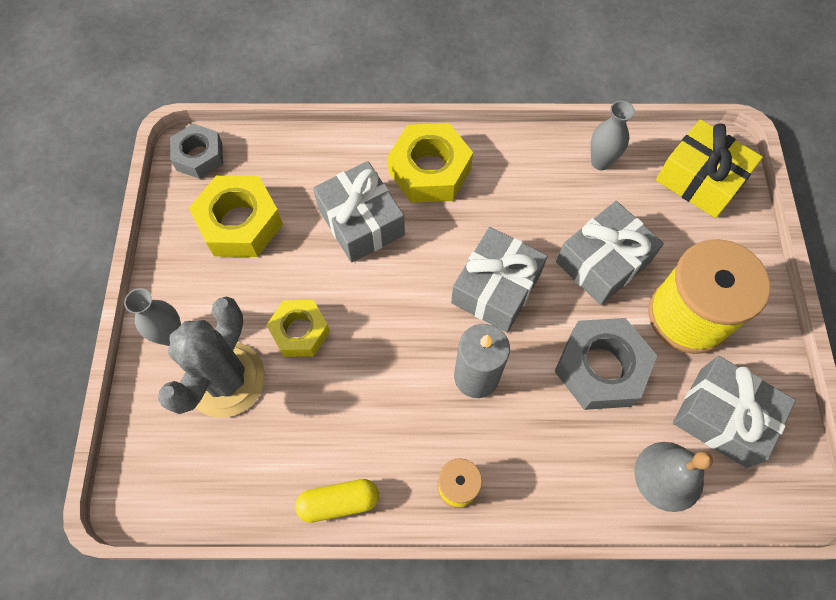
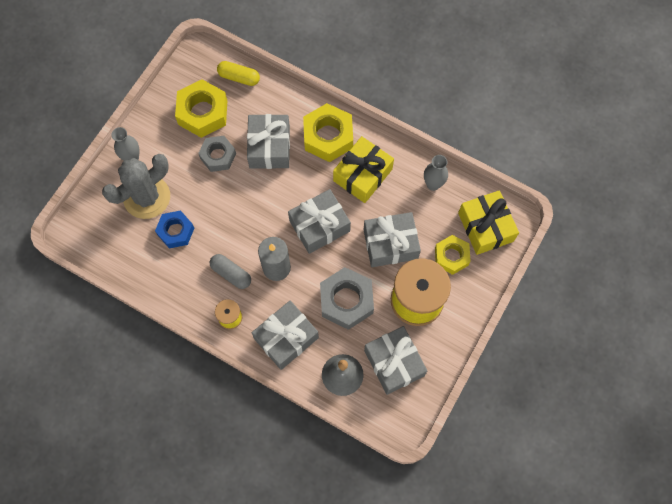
camera: 30 degrees right, 5 degrees up
grey nut [170,124,223,179] -> grey nut moved to [198,136,236,172]
yellow nut [266,300,330,357] -> yellow nut moved to [435,235,471,275]
yellow capsule [295,479,379,523] -> yellow capsule moved to [217,61,260,86]
none -> blue nut [155,211,194,248]
none -> grey capsule [210,254,251,289]
none -> grey gift [252,300,319,370]
none -> yellow gift [333,136,394,203]

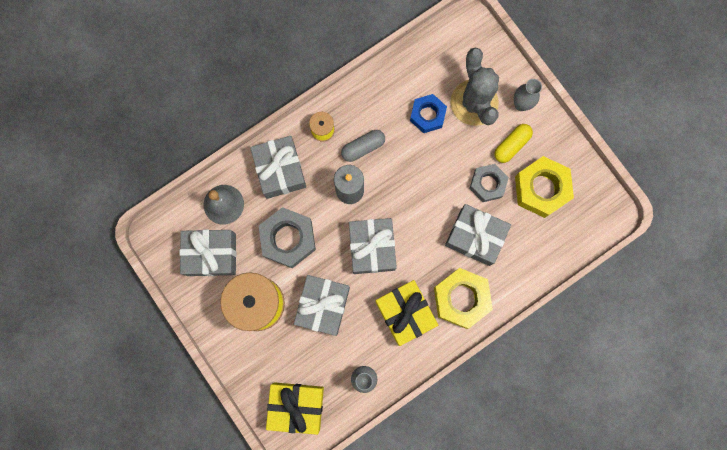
camera: 115 degrees right, 10 degrees up
yellow capsule [217,61,260,86] -> yellow capsule moved to [494,124,533,163]
yellow nut [435,235,471,275] -> none

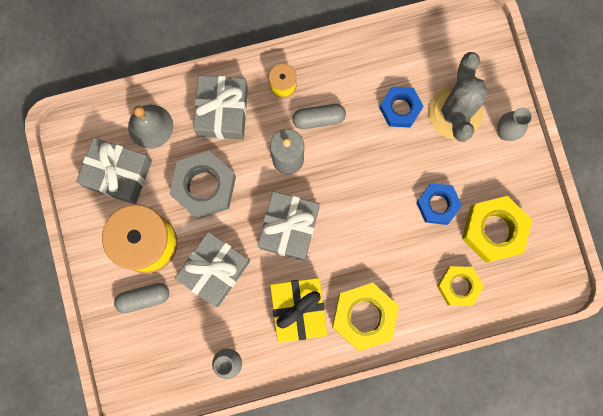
camera: 20 degrees right, 0 degrees up
yellow gift [266,383,324,435] -> none
grey gift [445,204,511,266] -> none
grey nut [470,164,509,202] -> blue nut [416,183,462,225]
yellow capsule [494,124,533,163] -> none
none -> grey capsule [114,283,169,313]
none -> yellow nut [437,266,484,306]

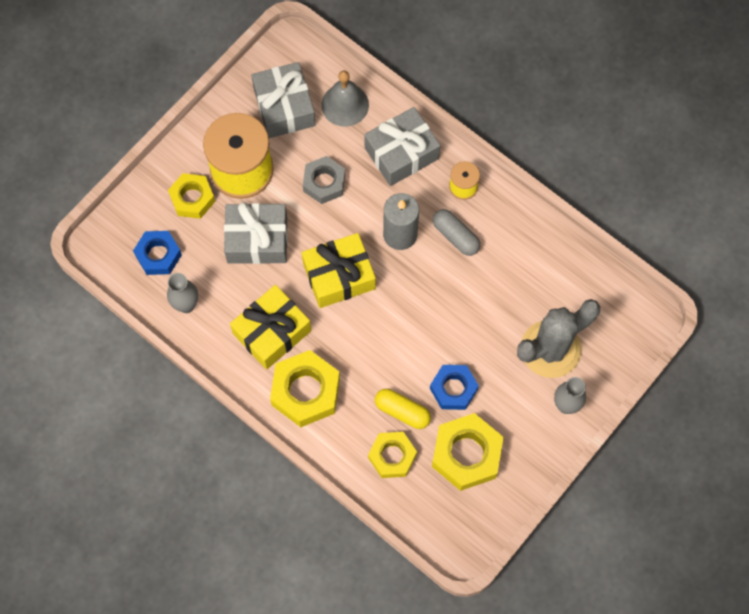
camera: 55 degrees right, 10 degrees down
grey capsule [114,283,169,313] -> yellow nut [168,173,215,219]
grey nut [169,151,236,219] -> grey nut [303,156,345,204], size x0.65
grey gift [258,191,320,261] -> yellow gift [302,233,376,308]
blue nut [379,86,424,128] -> blue nut moved to [133,231,182,275]
none -> yellow capsule [375,389,431,429]

